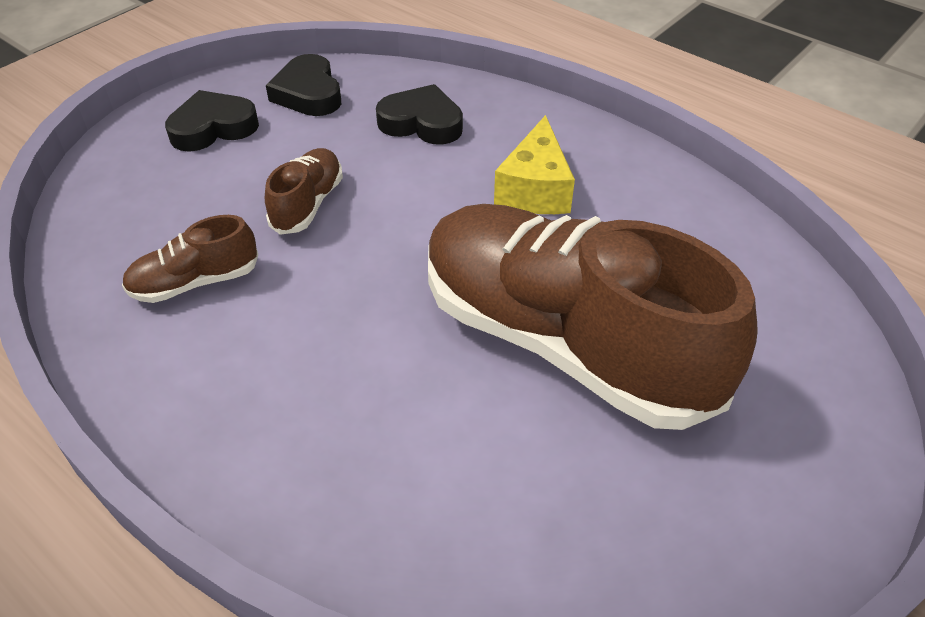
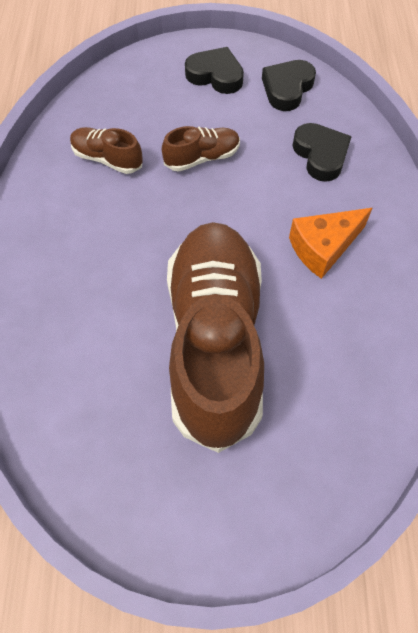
camera: 50 degrees right, 15 degrees up
yellow cheese [494,115,575,214] -> orange cheese [289,208,372,279]

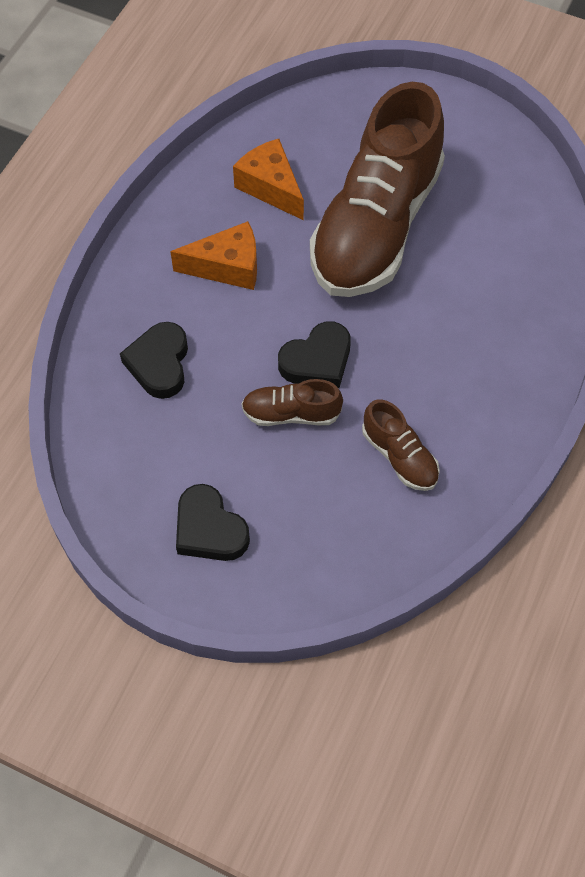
camera: 155 degrees left, 0 degrees up
black heart [262,60,316,111] -> black heart moved to [278,321,351,388]
none -> orange cheese [233,139,304,220]

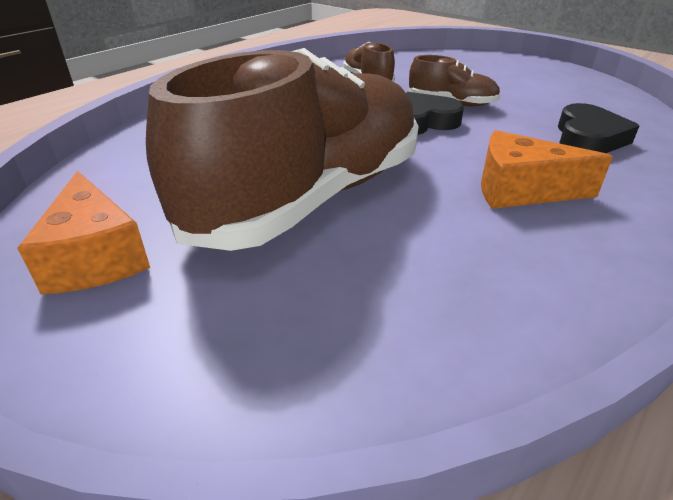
camera: 165 degrees left, 25 degrees down
black heart [176,484,250,561] -> none
orange cheese [233,139,304,220] -> orange cheese moved to [17,171,150,294]

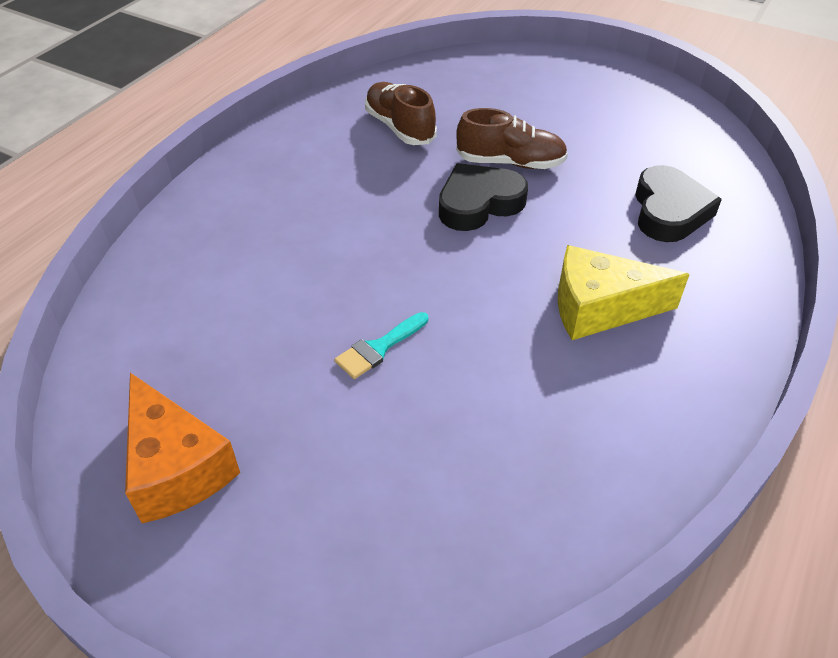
camera: 10 degrees left, 10 degrees up
brown shoe [146,48,419,251] -> turquoise brush [334,312,428,379]
orange cheese [481,130,613,209] -> yellow cheese [558,245,690,340]

